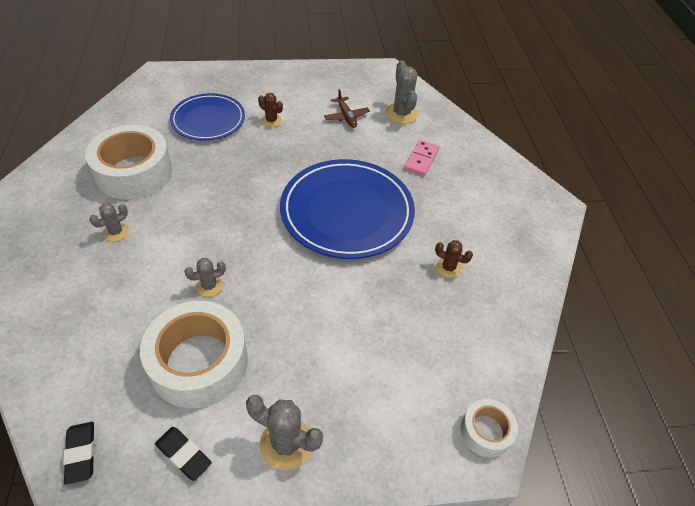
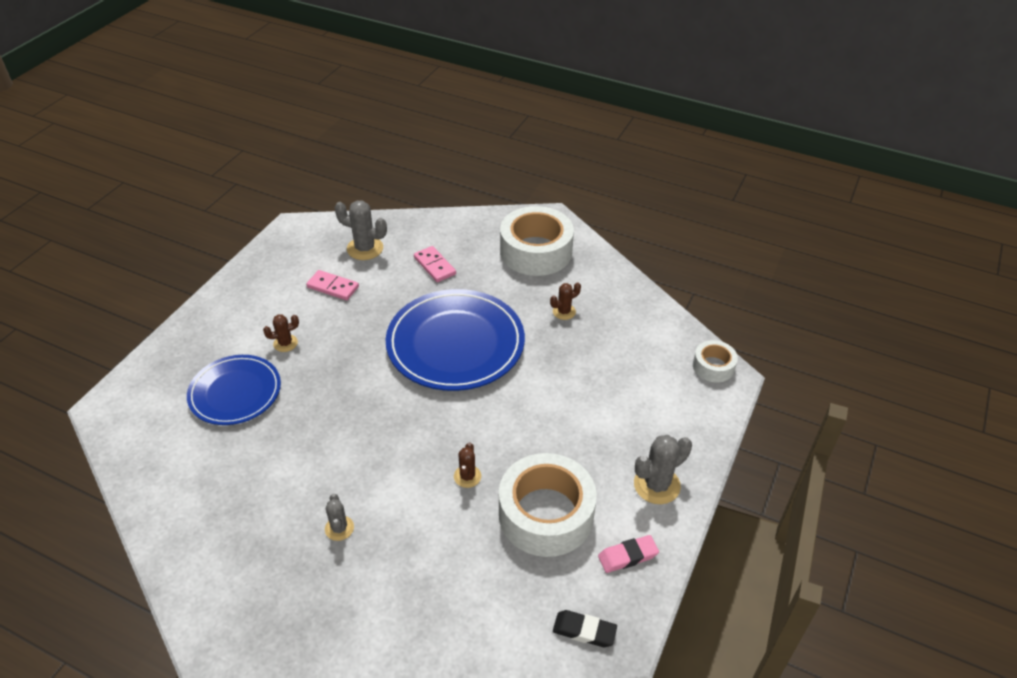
camera: 55 degrees left, 5 degrees down
white tape [85,125,172,200] -> white tape moved to [500,206,574,276]
black eraser [155,427,212,481] -> pink eraser [598,535,659,573]
grey cactus [184,258,226,297] -> brown cactus [454,443,481,488]
brown plane [324,89,370,128] -> pink domino [306,270,359,300]

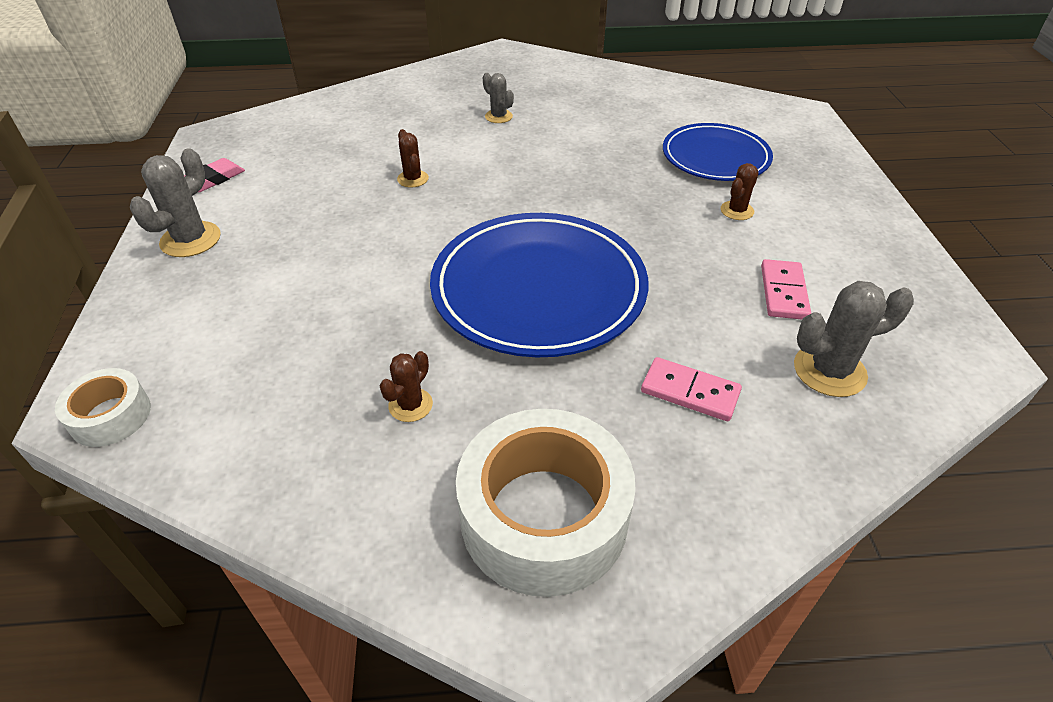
camera: 150 degrees right, 0 degrees up
pink domino [306,270,359,300] -> pink domino turned 75 degrees counterclockwise [761,259,811,319]
white tape [499,453,597,557] -> none
black eraser [553,610,617,647] -> none

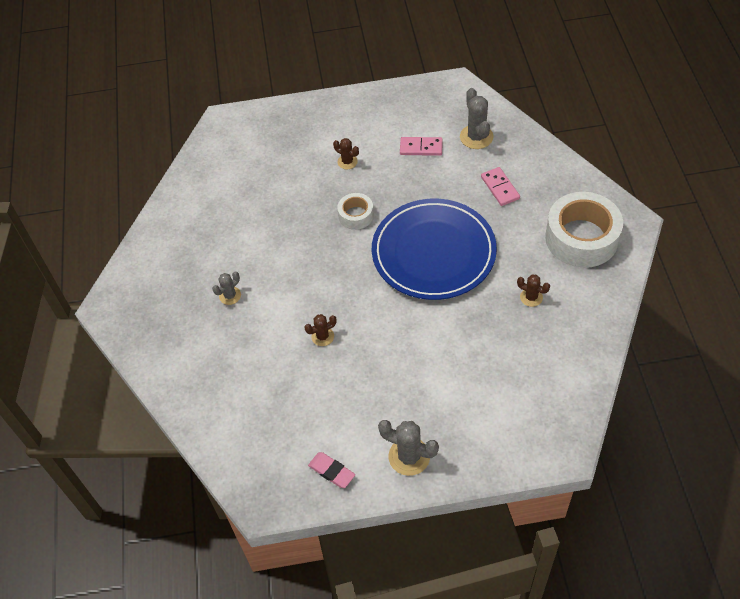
camera: 90 degrees left, 10 degrees up
white tape [55,368,151,447] -> white tape moved to [337,193,374,230]
pink domino [641,357,742,421] -> pink domino turned 45 degrees counterclockwise [481,167,520,206]
blue plate [663,123,773,181] -> none

